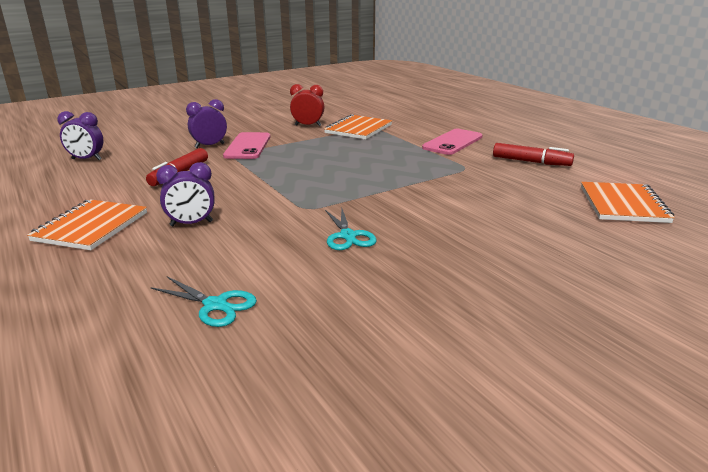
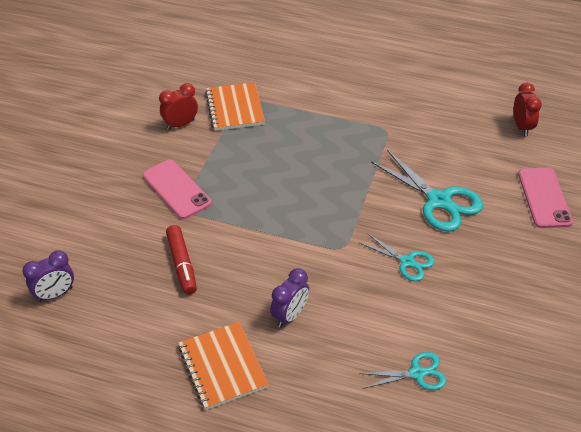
camera: 40 degrees left, 20 degrees up
purple clock [186,99,227,148] -> none
pink phone [422,129,483,155] -> pink phone moved to [518,168,573,228]
red marker [493,143,574,166] -> none
orange notebook [581,182,675,223] -> red clock [514,82,542,136]
none -> turquoise scissors [371,150,483,232]

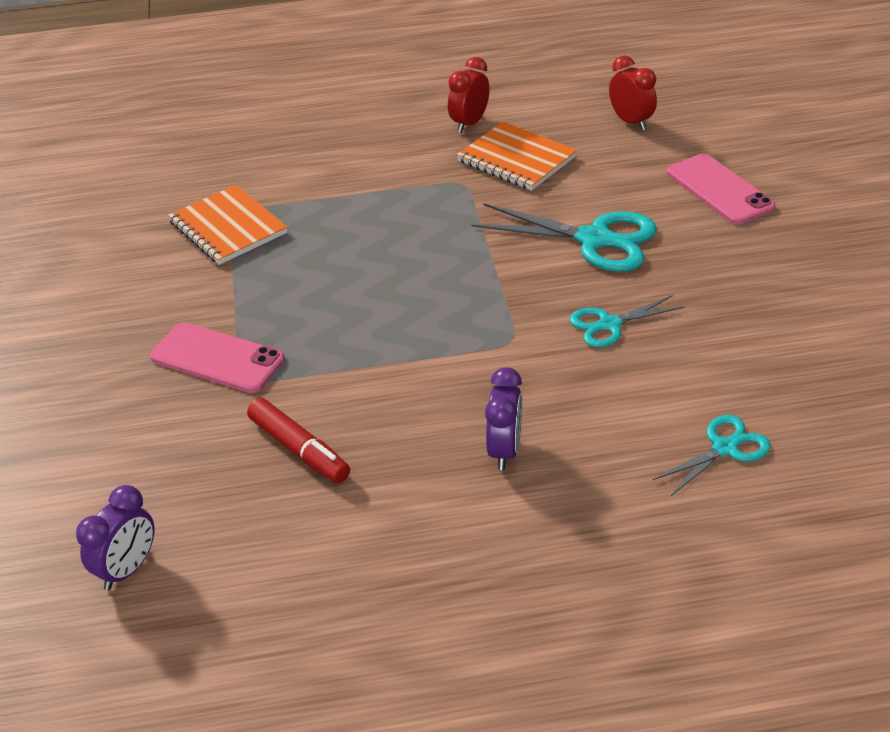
camera: 25 degrees left, 5 degrees down
red clock [159,83,198,130] -> red clock moved to [448,57,490,133]
orange notebook [178,322,269,410] -> orange notebook moved to [457,122,577,191]
turquoise scissors [360,233,434,281] -> turquoise scissors turned 150 degrees clockwise [570,295,684,347]

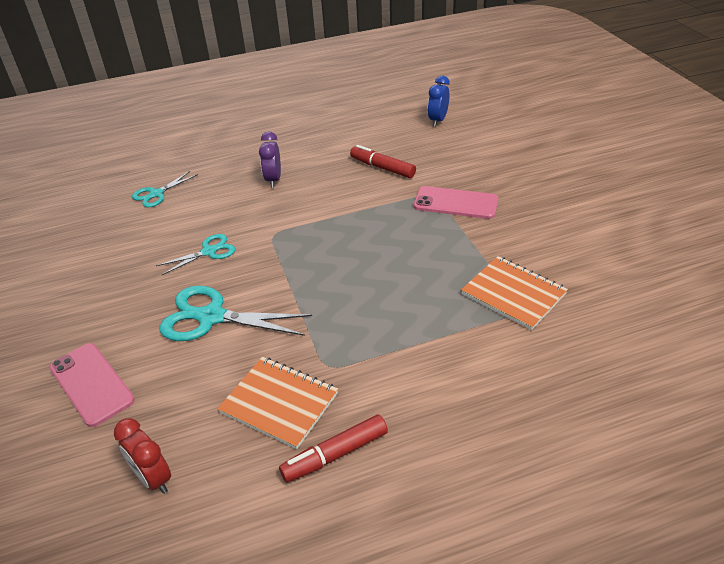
camera: 170 degrees right, 0 degrees up
purple clock [76,485,154,591] -> blue clock [428,76,450,127]
red clock [448,57,490,133] -> red marker [279,414,388,483]

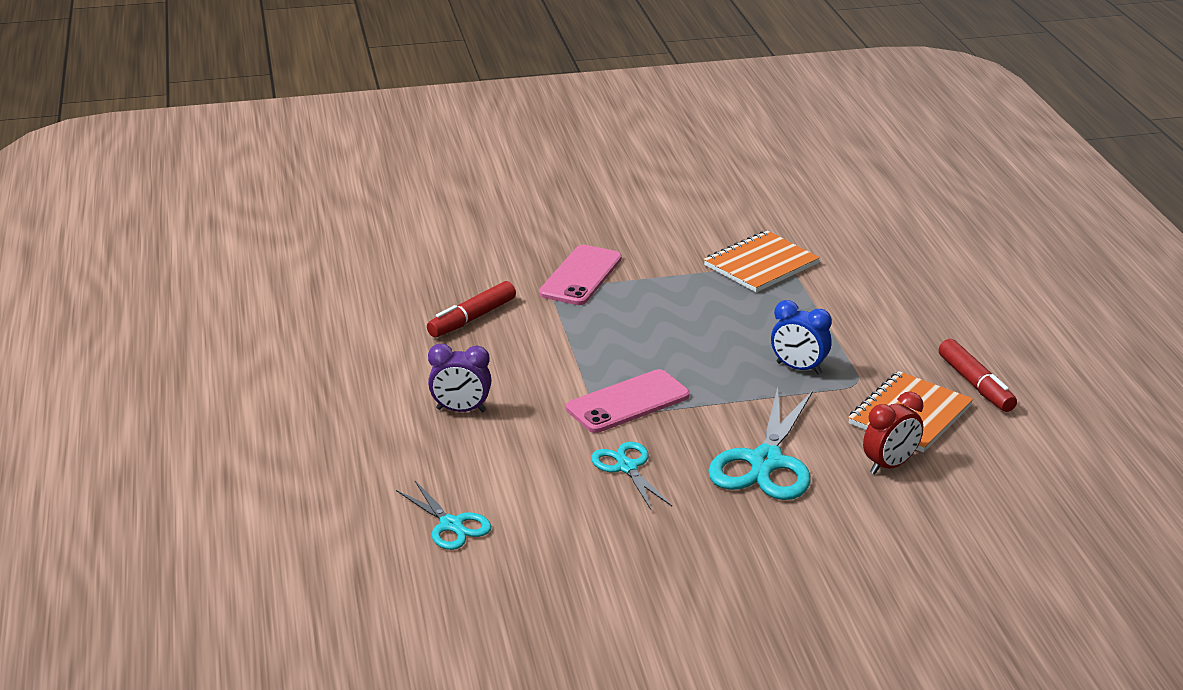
camera: 85 degrees left, 10 degrees down
pink phone [49,343,135,427] -> pink phone moved to [566,369,690,433]
red clock [114,418,171,494] -> red clock moved to [863,392,923,474]
blue clock [428,76,450,127] -> blue clock moved to [771,300,832,375]

